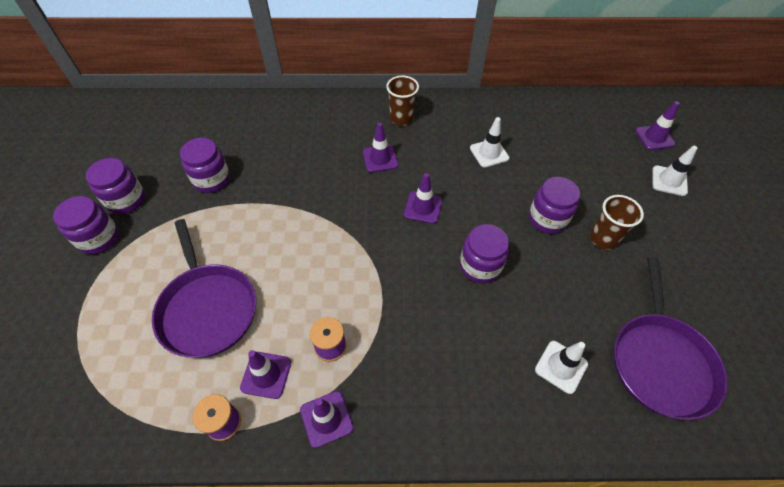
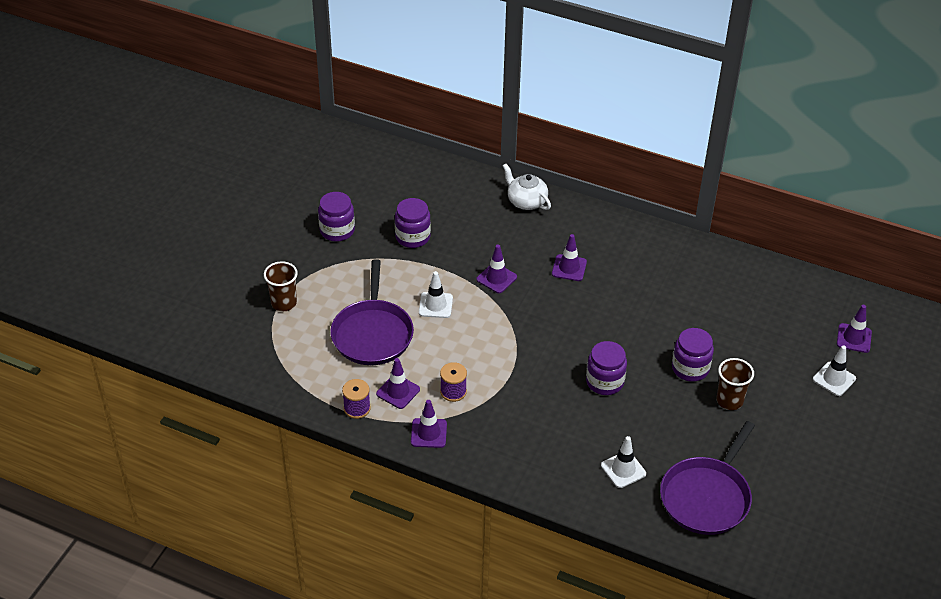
camera: 25 degrees right, 10 degrees down
purple jar [53,196,119,254] -> none
brown cup [386,75,419,126] -> brown cup moved to [264,261,298,311]
purple traffic cone [404,173,442,224] -> purple traffic cone moved to [476,245,517,293]
white traffic cone [470,117,509,168] -> white traffic cone moved to [419,271,453,318]
none -> white teapot [503,164,551,210]

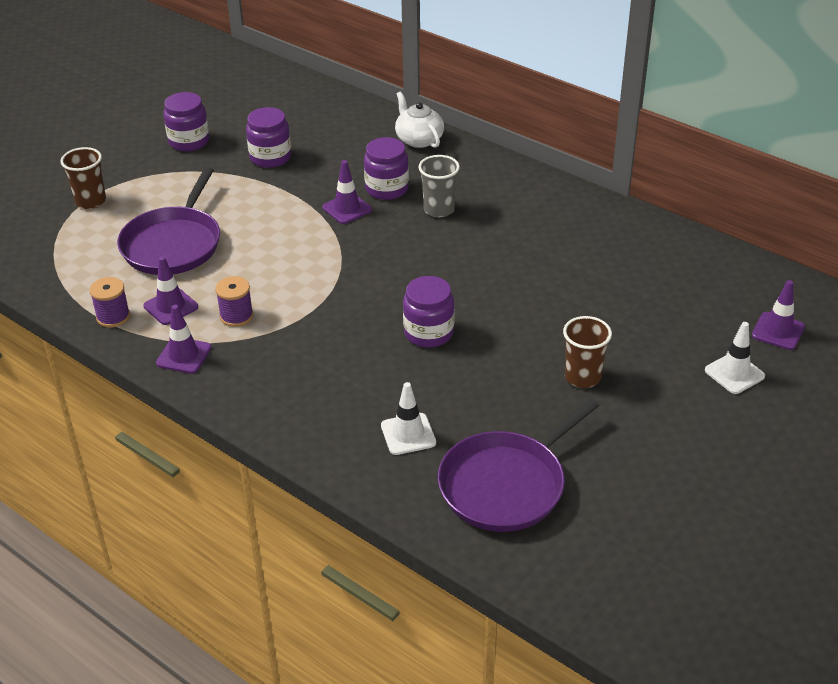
camera: 15 degrees right, 5 degrees down
white traffic cone [419,271,453,318] -> none
purple traffic cone [552,234,587,281] -> grey cup [419,155,460,217]
purple jar [672,328,714,382] -> purple jar moved to [364,137,409,200]

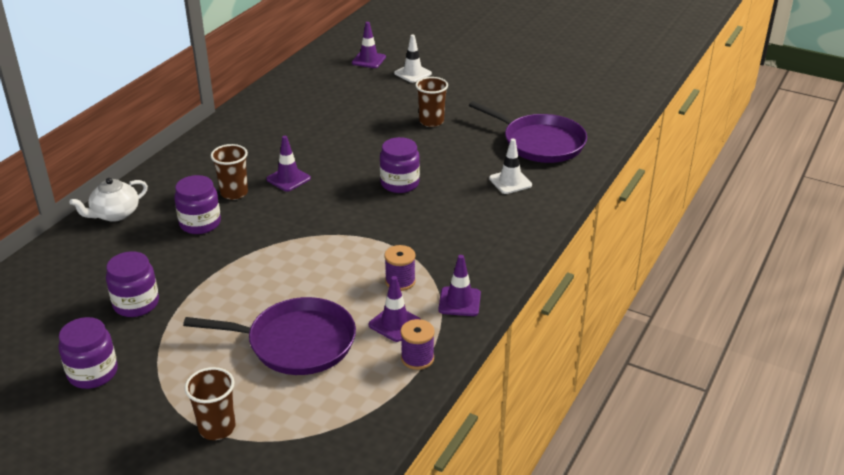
camera: 100 degrees left, 5 degrees down
purple traffic cone [322,160,372,224] -> purple traffic cone moved to [266,136,311,192]
grey cup [419,155,460,217] -> brown cup [211,144,248,200]

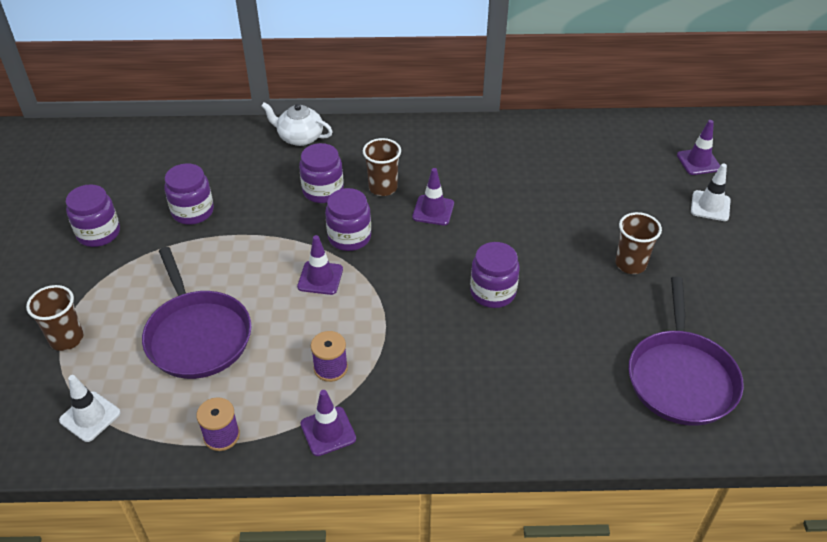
camera: 60 degrees right, 10 degrees up
purple traffic cone [369,276,421,342] -> purple traffic cone moved to [297,235,343,295]
white traffic cone [489,139,532,194] -> white traffic cone moved to [59,375,121,442]
none -> purple jar [325,188,371,251]

